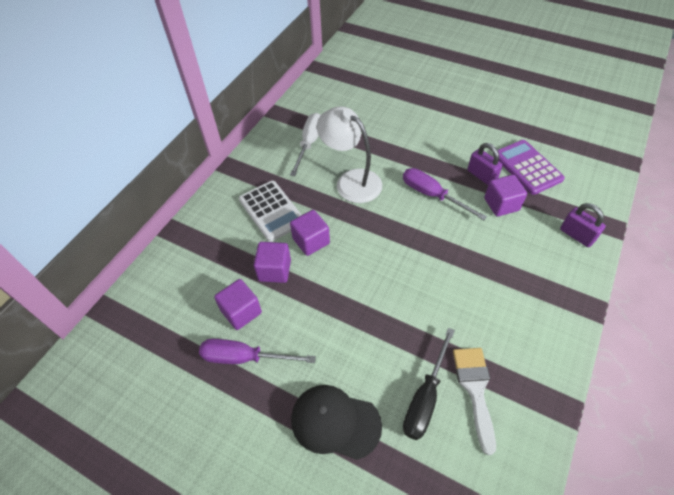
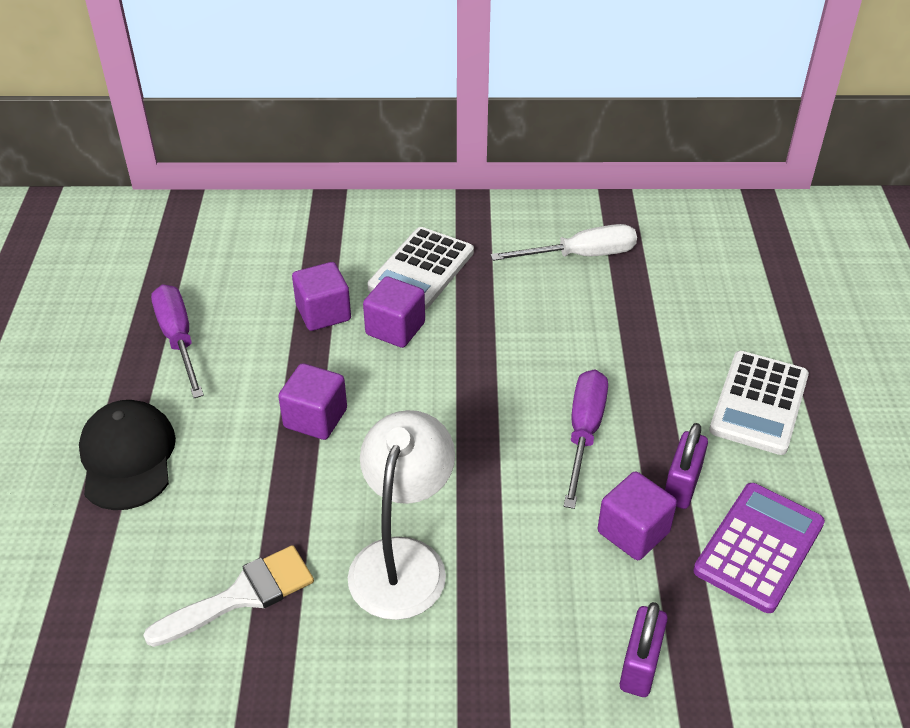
camera: 60 degrees right, 10 degrees down
purple cube [214,279,262,330] -> purple cube moved to [278,363,347,440]
white lamp [317,106,382,203] -> white lamp moved to [348,410,455,620]
black screwdriver [403,328,455,440] -> none
none -> white calculator [709,351,809,455]

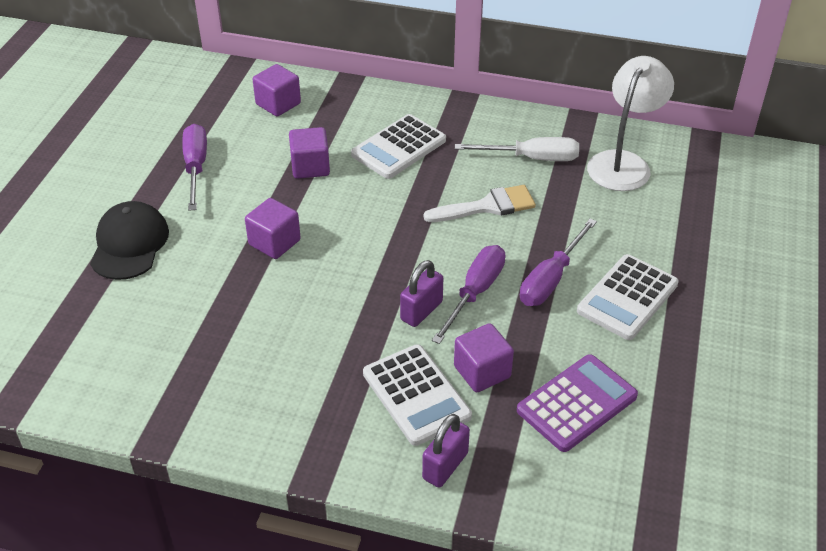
camera: 15 degrees right, 0 degrees up
white brush [143,545,314,647] -> white brush moved to [424,185,536,222]
white lamp [348,410,455,620] -> white lamp moved to [587,56,674,191]
purple cube [363,276,425,348] -> purple cube moved to [253,64,301,116]
purple padlock [665,423,708,509] -> purple padlock moved to [400,260,443,327]
none -> white calculator [363,344,472,446]
none -> purple screwdriver [520,219,597,306]

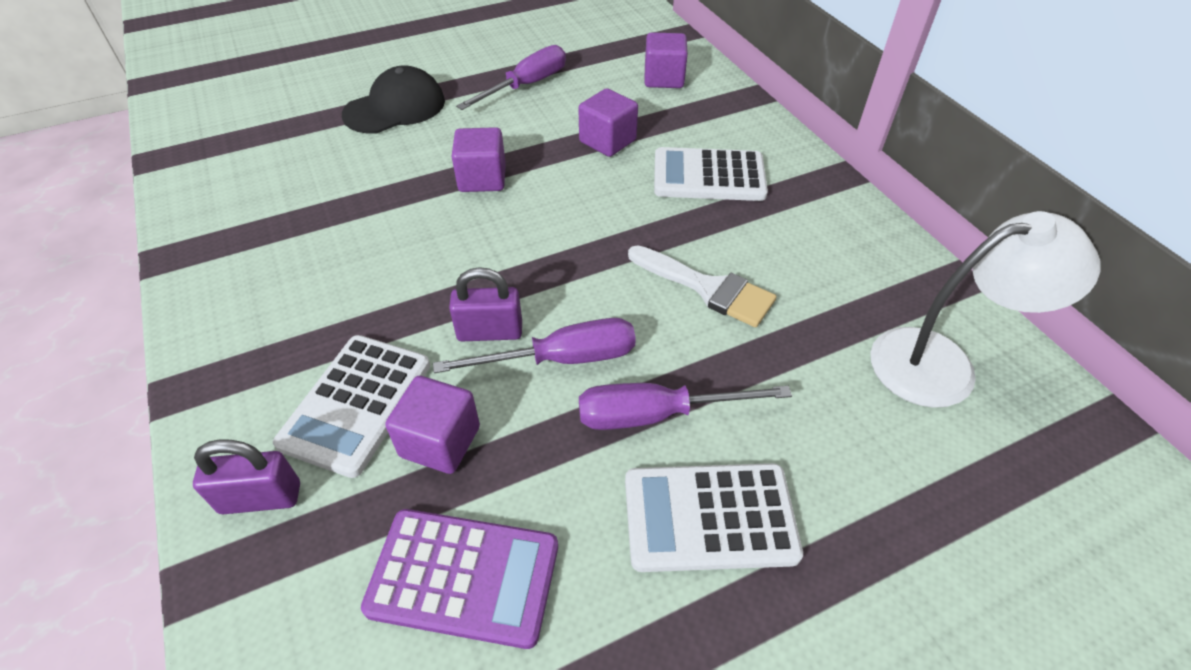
camera: 50 degrees right, 5 degrees up
white screwdriver [455,137,579,161] -> none

